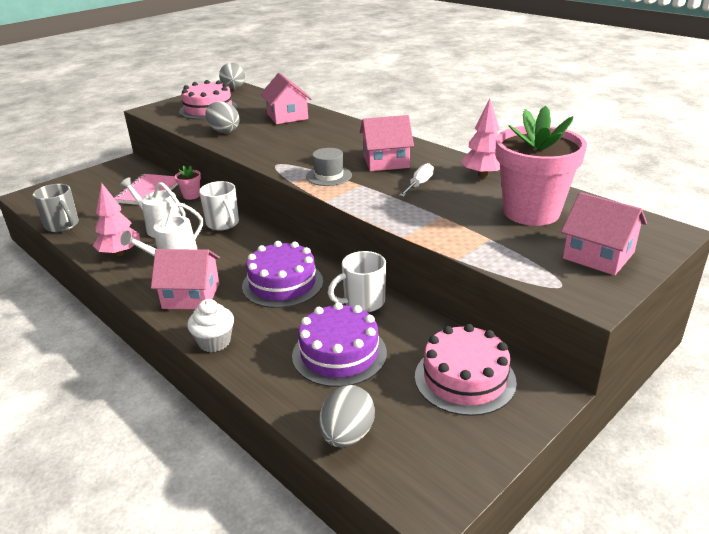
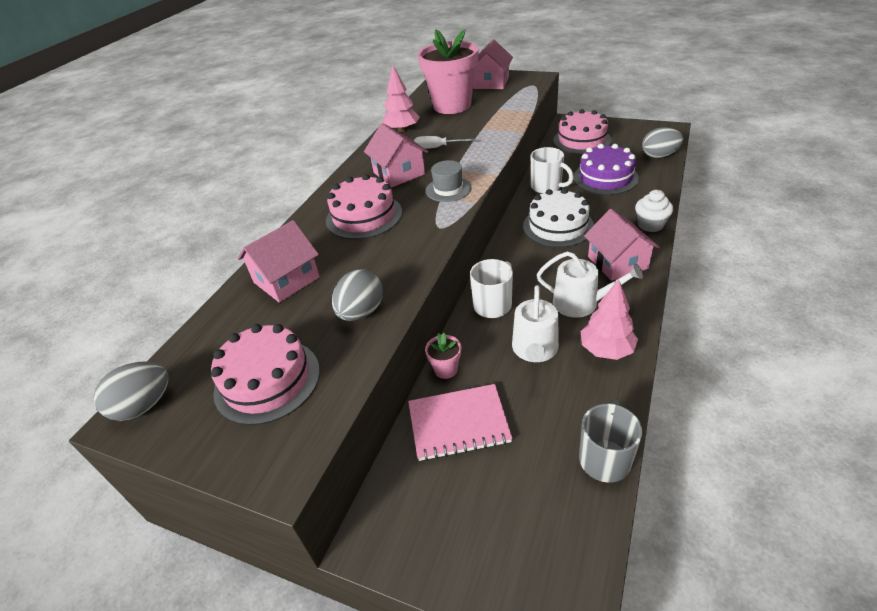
camera: 110 degrees left, 10 degrees up
purple cake [242,241,323,308] -> white cake [523,188,594,247]
none -> pink cake [326,174,402,239]

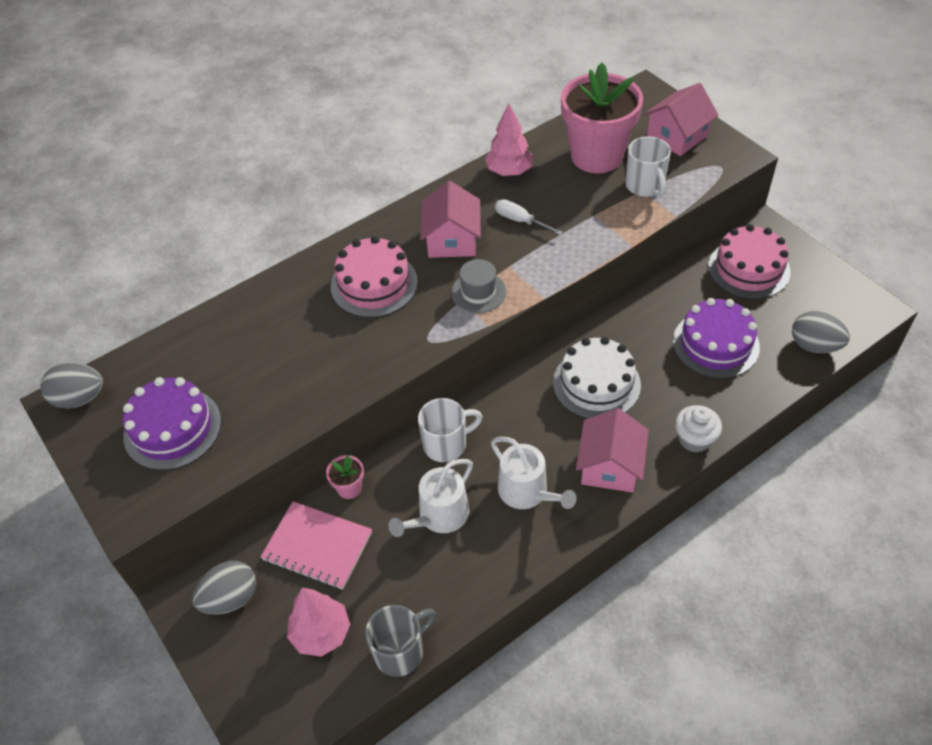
camera: 30 degrees right, 10 degrees up
pink cake [211,324,320,425] -> purple cake [123,377,221,470]
pink house [238,220,320,303] -> none
grey egg [332,269,383,321] -> grey egg moved to [192,561,256,614]
white mug [531,147,574,194] -> white mug moved to [625,136,671,197]
pink tree [581,279,638,360] -> pink tree moved to [287,588,350,657]

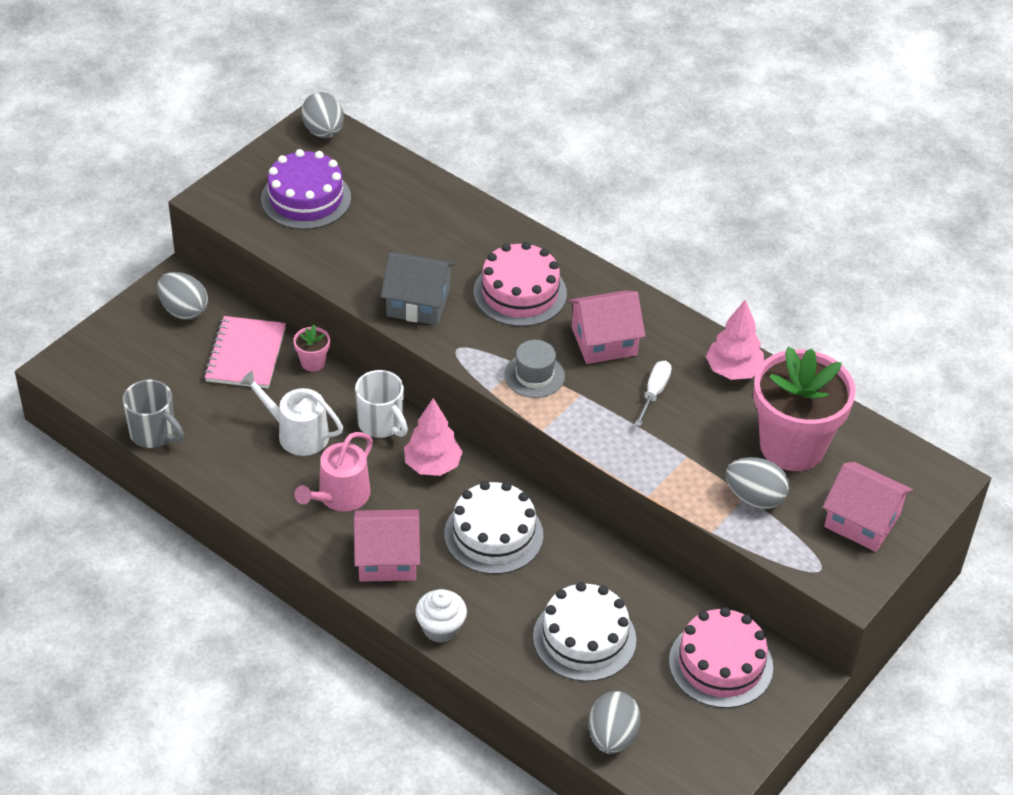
camera: 70 degrees right, 5 degrees down
pink tree [287,588,350,657] -> pink tree moved to [404,398,463,476]
white watering can [491,437,577,509] -> pink watering can [294,432,373,512]
white mug [625,136,671,197] -> grey egg [726,457,789,509]
purple cake [673,298,760,378] -> white cake [533,582,636,682]
none -> grey house [381,253,455,325]

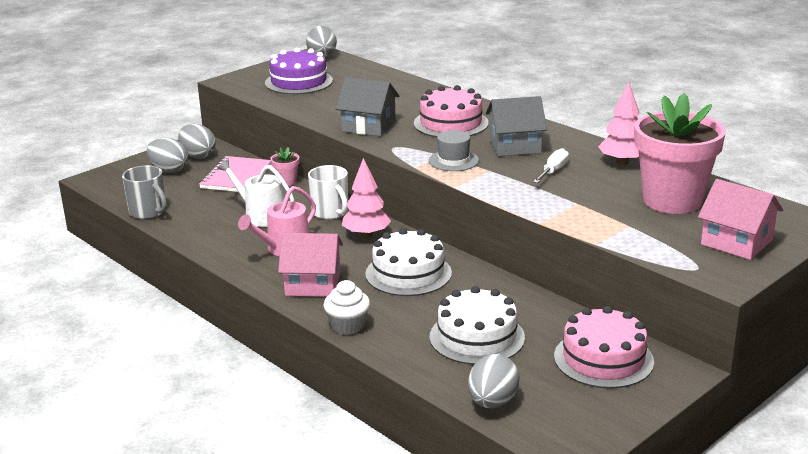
camera: 10 degrees right, 20 degrees down
pink house [568,290,645,364] -> grey house [486,96,547,156]
grey egg [726,457,789,509] -> grey egg moved to [147,138,188,173]

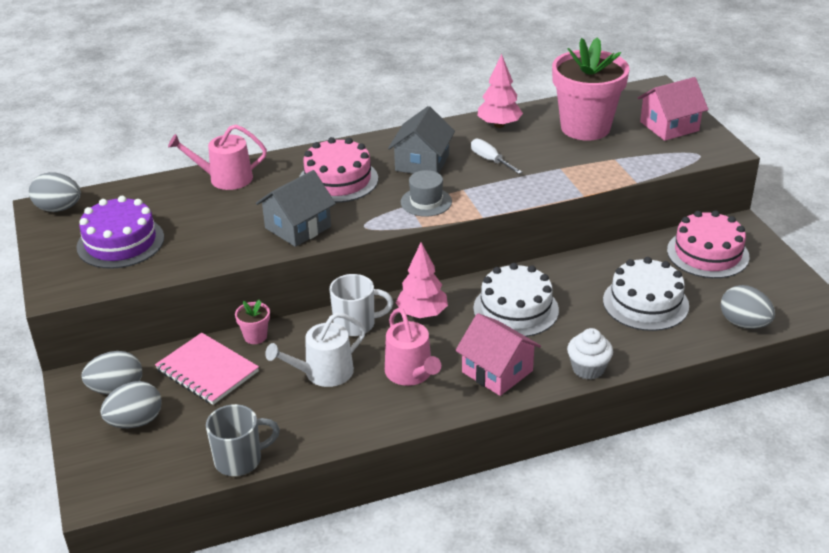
camera: 65 degrees left, 10 degrees up
pink house [278,233,343,297] -> pink house turned 75 degrees counterclockwise [455,313,541,396]
none -> pink watering can [168,125,267,190]

